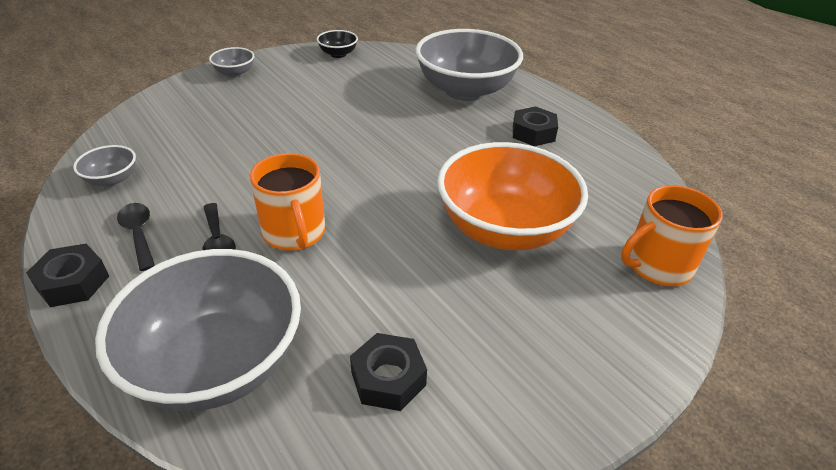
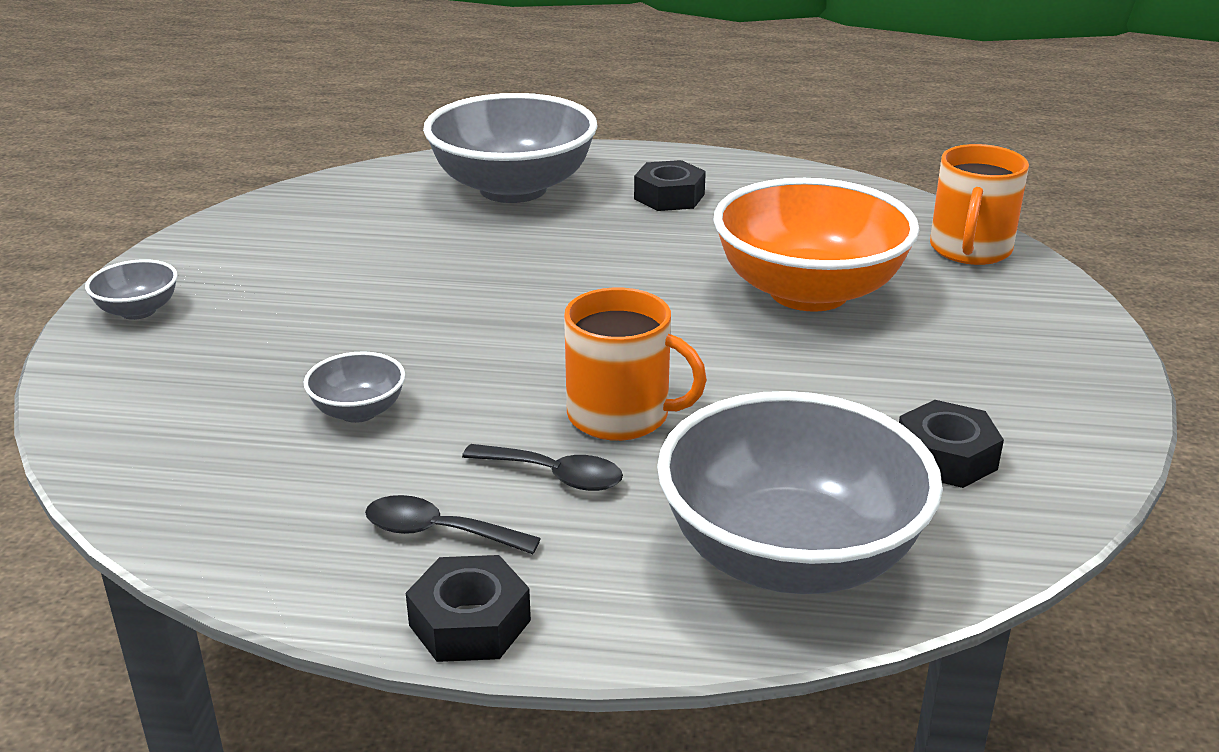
camera: 45 degrees left, 10 degrees down
grey bowl [73,145,136,187] -> grey bowl moved to [304,351,405,423]
black bowl [317,30,358,58] -> none

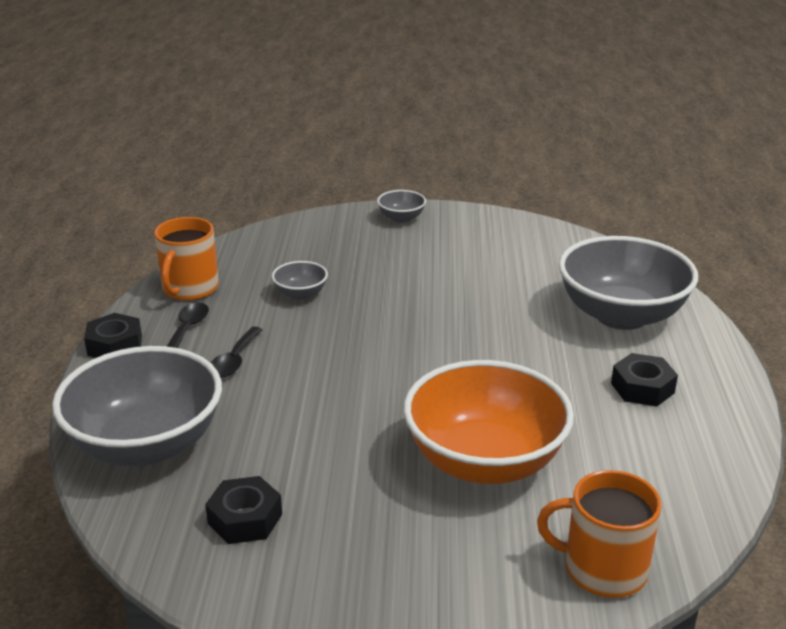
camera: 85 degrees right, 0 degrees up
orange mug [564,287,707,441] -> orange mug moved to [154,217,219,301]

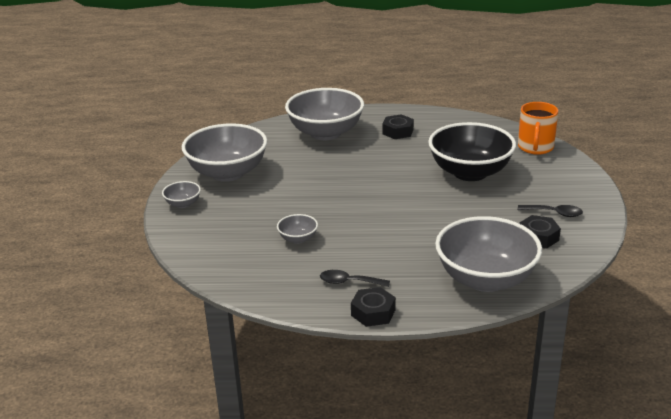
camera: 90 degrees left, 0 degrees up
orange mug [154,217,219,301] -> none
black spoon [211,327,263,378] -> black spoon moved to [518,205,583,217]
orange bowl [404,360,574,484] -> black bowl [428,122,516,181]
none -> grey bowl [182,123,267,182]

